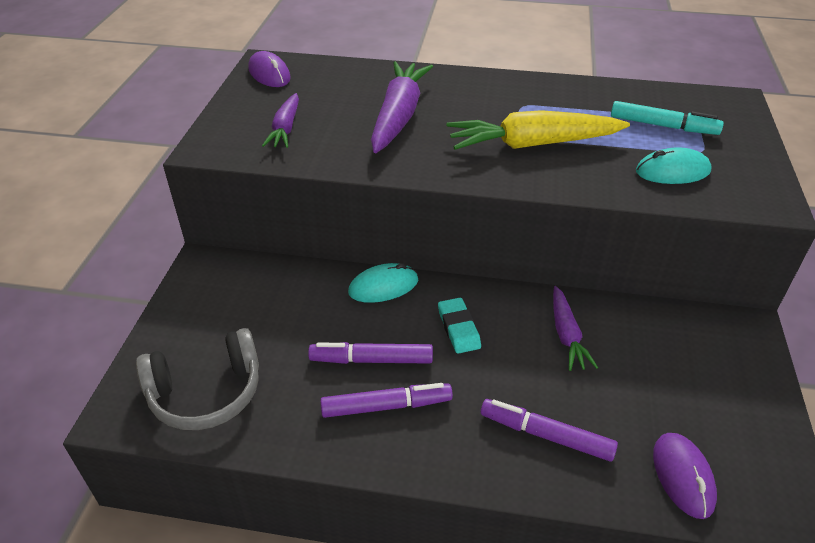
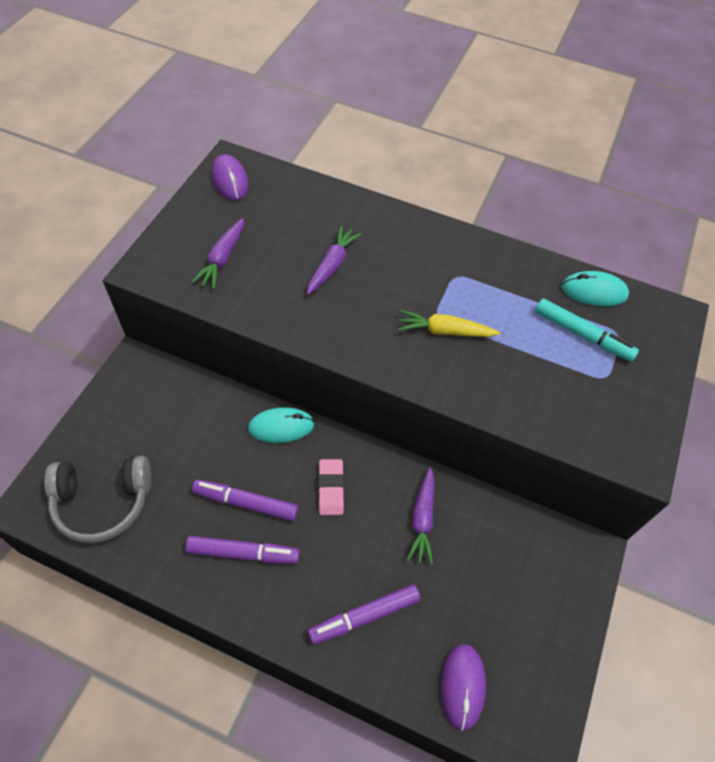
camera: 10 degrees right, 15 degrees up
purple carrot [371,61,433,153] -> purple carrot [307,226,362,295], size x0.57
turquoise eraser [438,298,481,354] -> pink eraser [318,459,344,515]
yellow carrot [446,110,630,150] -> yellow carrot [398,310,500,337], size x0.57
purple marker [481,399,618,461] -> purple marker turned 60 degrees counterclockwise [308,584,420,644]
turquoise mouse [636,147,712,184] -> turquoise mouse moved to [561,271,629,306]

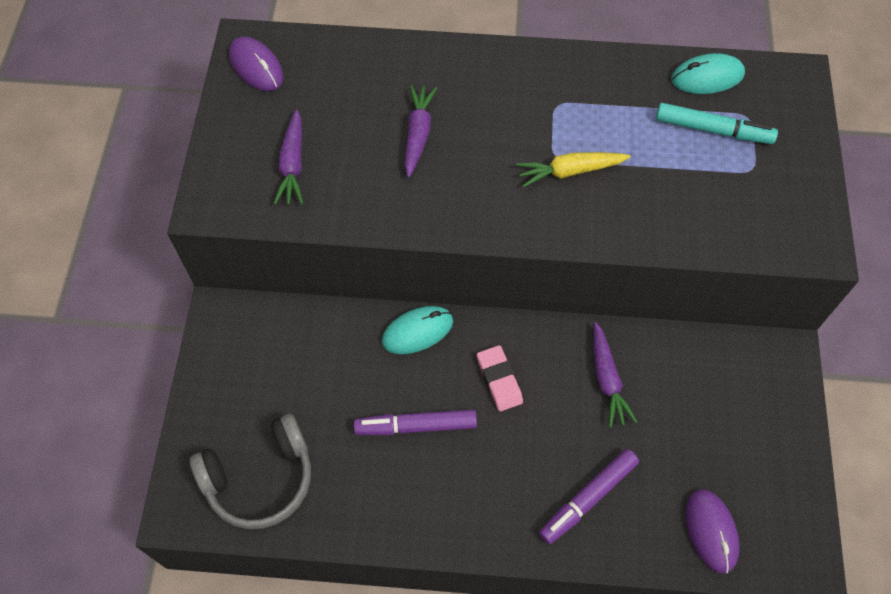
camera: 15 degrees left, 5 degrees up
purple marker [186,536,300,564] -> none

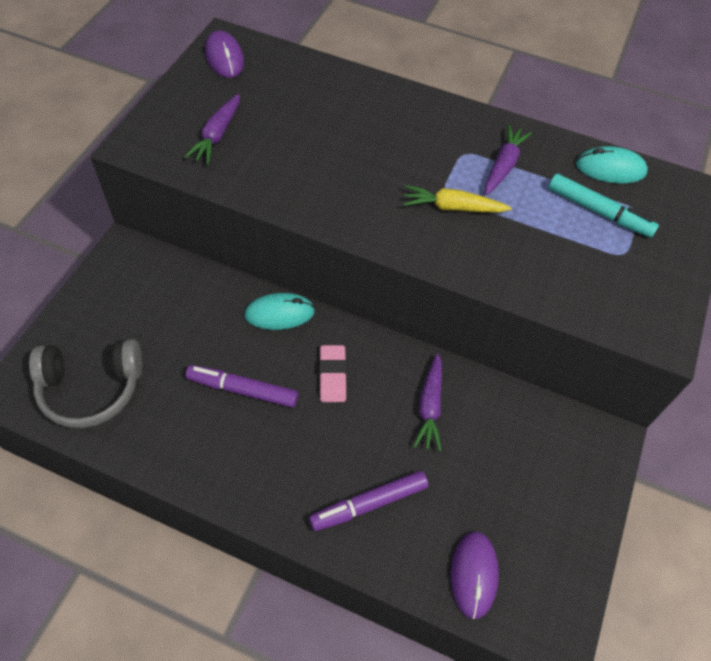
camera: 15 degrees right, 5 degrees down
purple carrot [405,85,437,177] -> purple carrot moved to [485,124,532,195]

